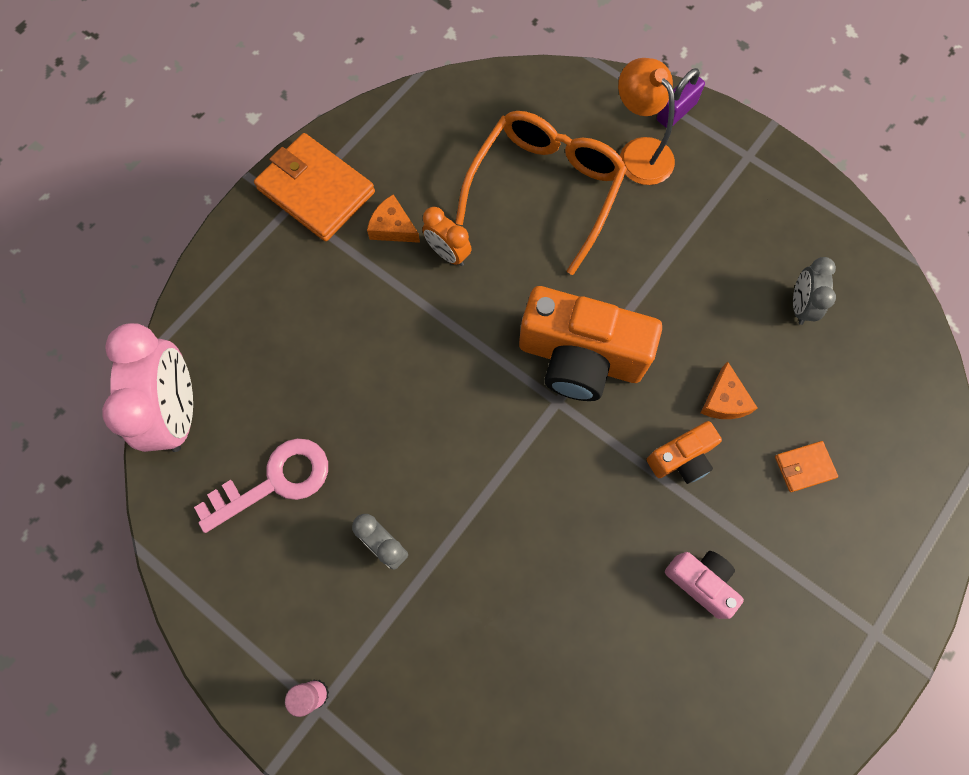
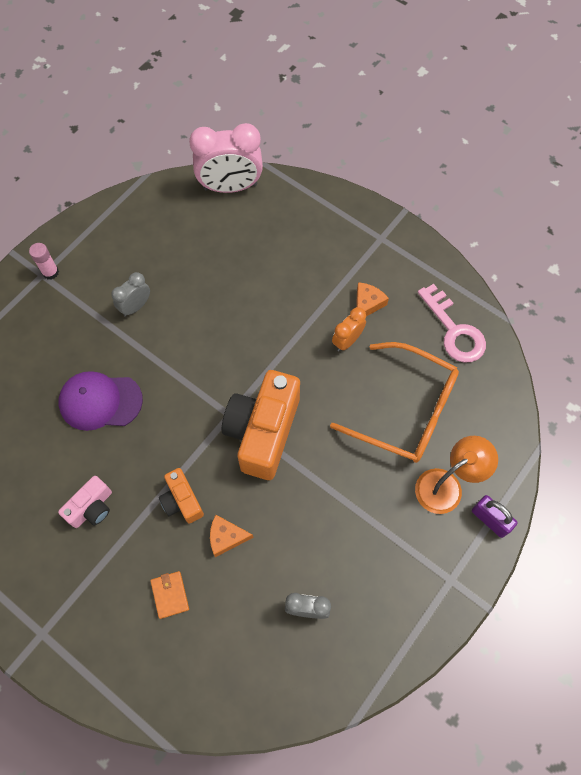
camera: 90 degrees right, 5 degrees down
pink key [194,438,328,533] -> pink key moved to [418,284,486,363]
orange wallet [254,133,375,241] -> none
none -> purple cap [58,371,143,431]

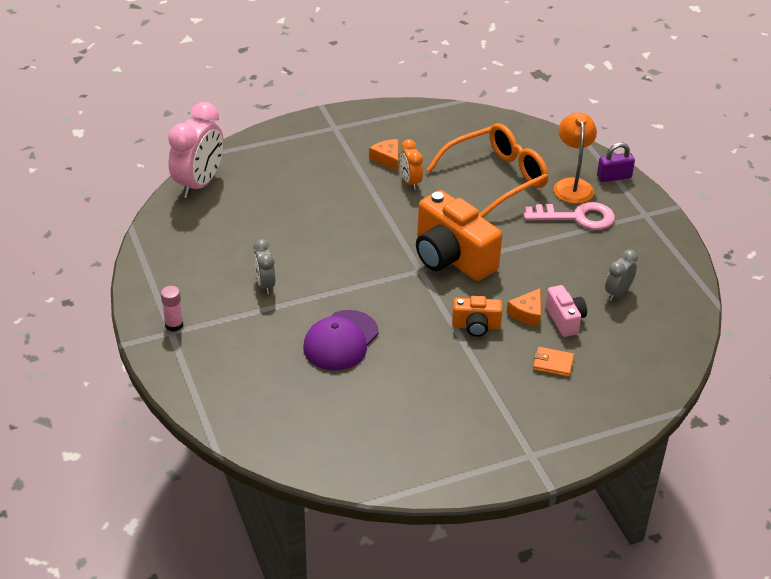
camera: 60 degrees left, 25 degrees down
pink camera [58,476,112,528] -> pink camera moved to [545,285,587,337]
pink key [418,284,486,363] -> pink key moved to [524,202,615,230]

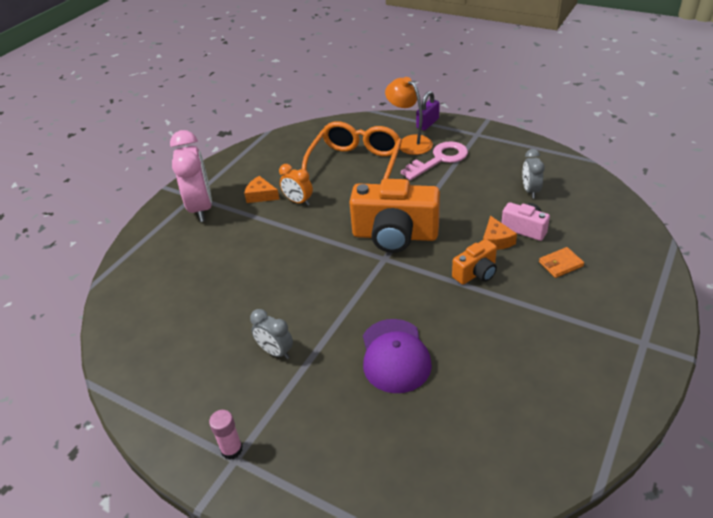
camera: 35 degrees left, 0 degrees up
pink clock [168,102,224,198] -> pink clock moved to [170,130,212,222]

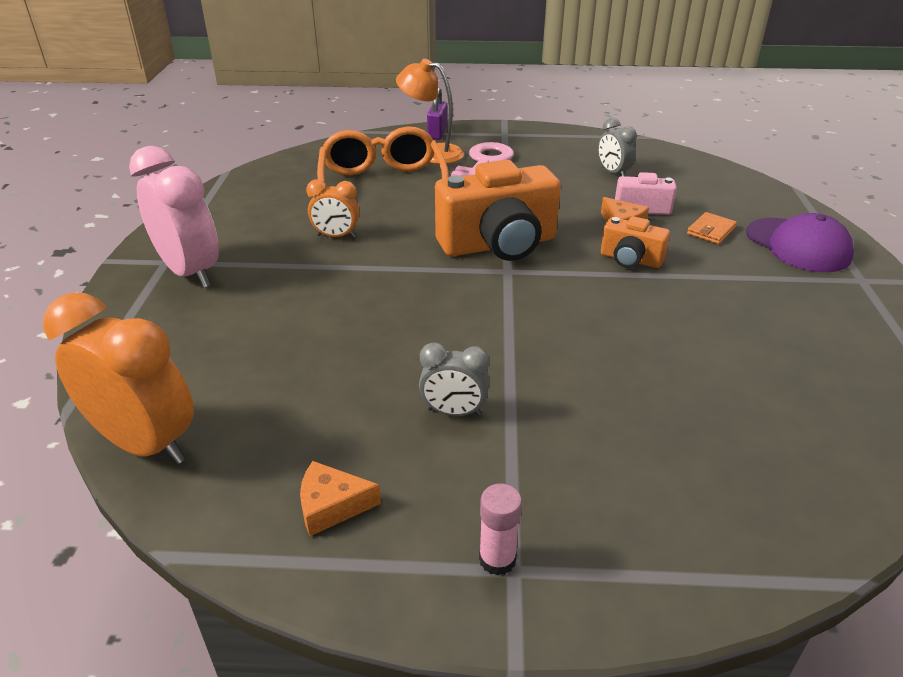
camera: 30 degrees left, 5 degrees down
orange cheese [244,176,280,203] -> orange cheese moved to [300,461,381,536]
purple cap [363,319,432,393] -> purple cap moved to [746,213,854,272]
orange camera [452,239,497,285] -> orange camera turned 90 degrees clockwise [601,216,670,268]
none -> orange clock [43,293,194,465]

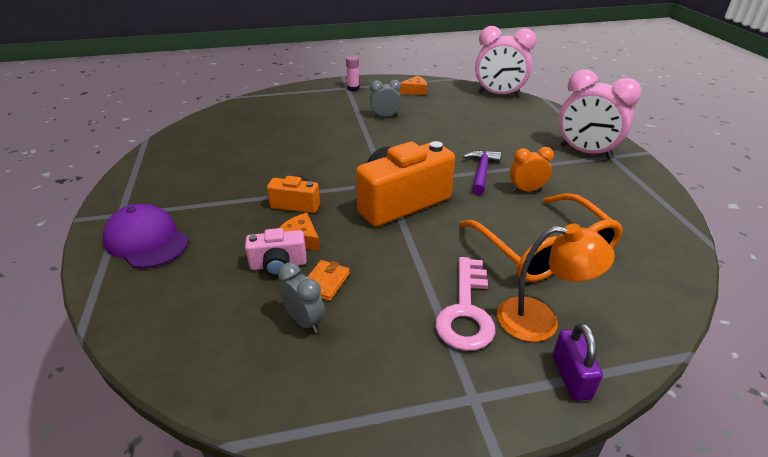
camera: 165 degrees right, 0 degrees up
orange clock [43,293,194,465] -> pink clock [475,26,537,97]
orange wallet [687,212,737,244] -> orange wallet moved to [307,260,350,301]
none -> purple hammer [463,150,501,195]

